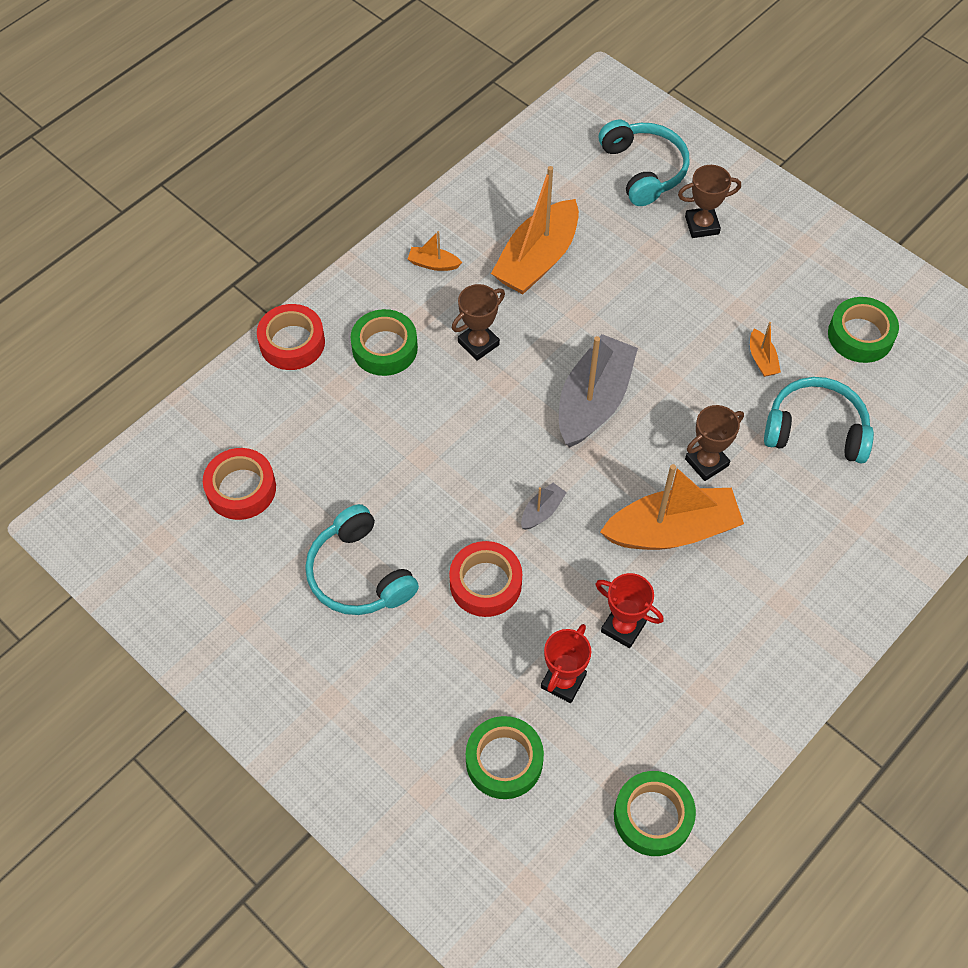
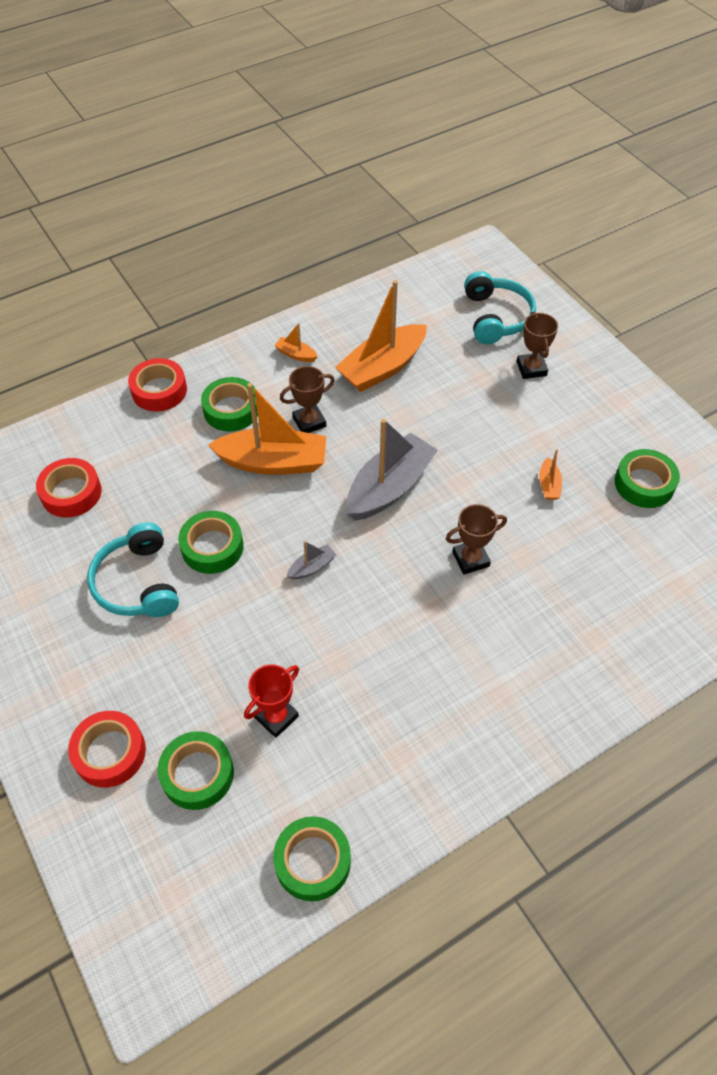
camera: 15 degrees right, 5 degrees down
red tape [449,541,522,617] -> red tape moved to [68,711,146,788]
red trophy [595,573,664,648] -> none
orange boat [600,464,744,550] -> orange boat moved to [208,383,326,475]
brown trophy [678,165,741,238] -> brown trophy turned 75 degrees clockwise [517,312,558,379]
turquoise headphones [764,377,874,464] -> none
none -> green tape [178,511,244,574]

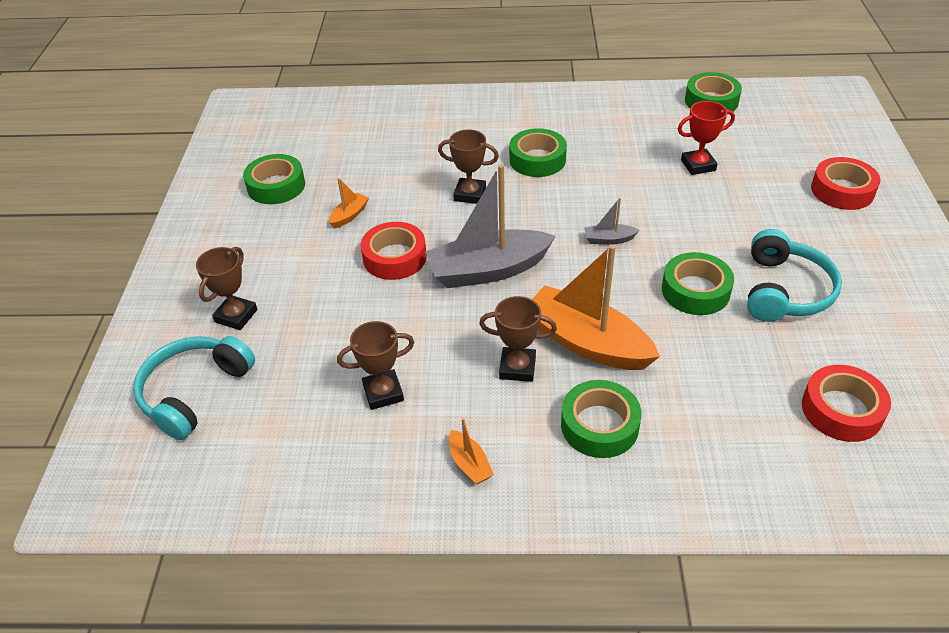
camera: 145 degrees left, 10 degrees down
red tape [128,358,187,412] -> red tape moved to [361,222,427,280]
green tape [157,731,234,810] -> green tape moved to [509,128,567,177]
orange boat [335,280,427,392] -> brown trophy [337,321,414,410]

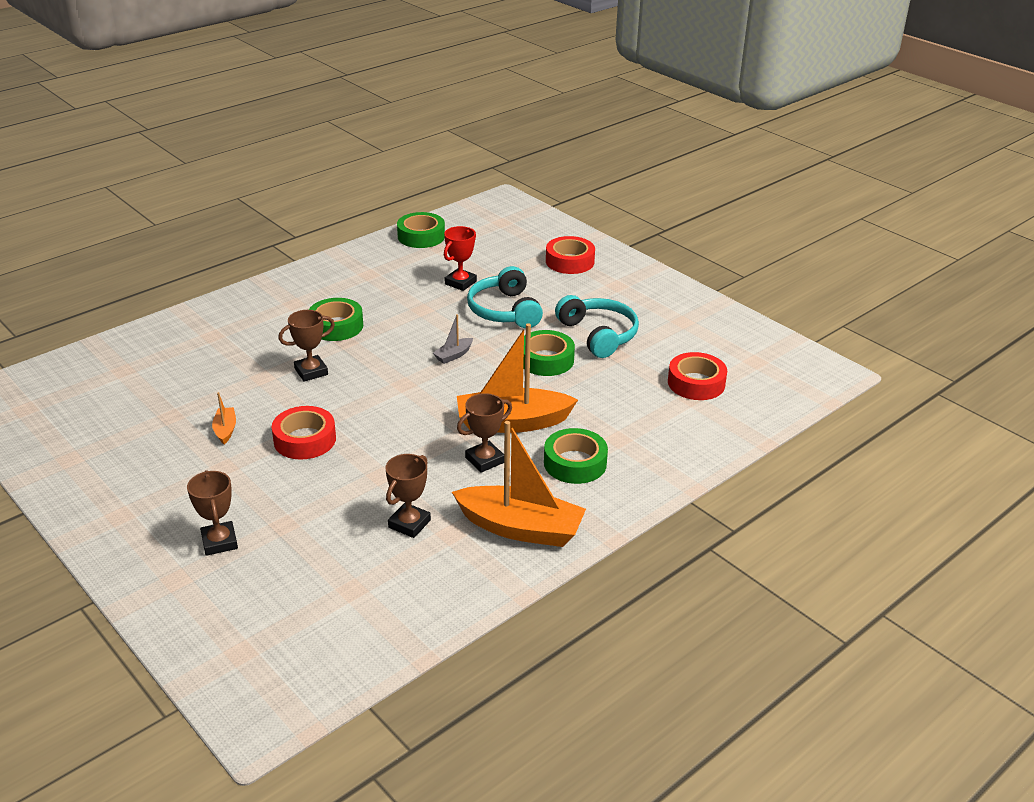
camera: 45 degrees left, 10 degrees down
turquoise headphones [133,336,255,440] -> turquoise headphones moved to [467,266,543,328]
green tape [243,154,305,204] -> none
grey boat [425,164,556,288] -> none
orange boat [449,418,494,485] -> orange boat [452,421,586,547], size x2.32

